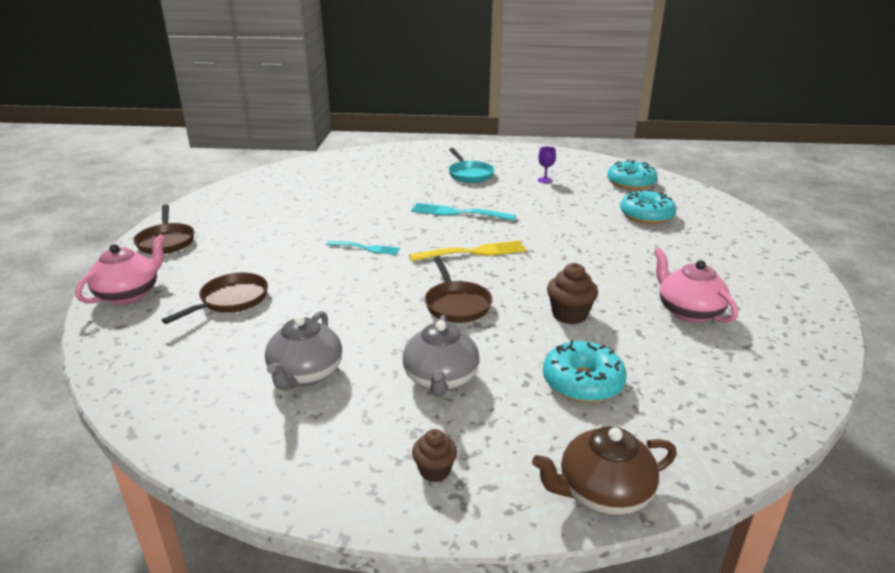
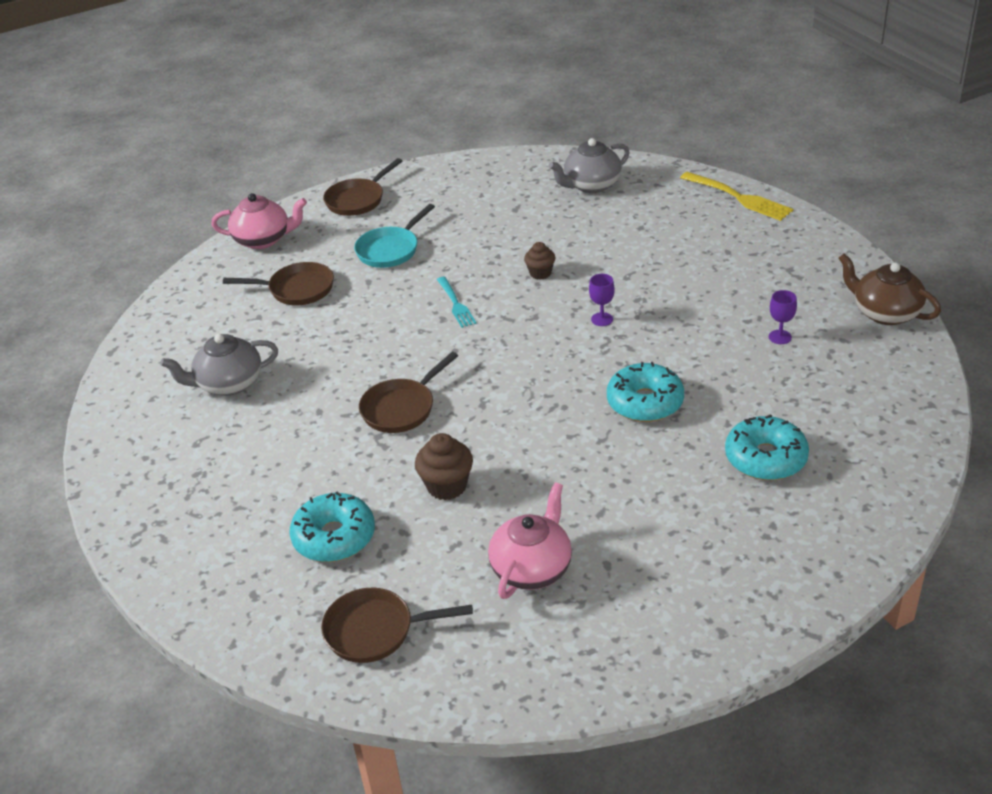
camera: 60 degrees right, 10 degrees up
grey teapot [403,315,479,397] -> grey teapot moved to [548,138,630,193]
yellow fork [409,240,527,262] -> yellow fork moved to [680,172,793,221]
turquoise fork [411,203,516,221] -> purple goblet [589,274,615,326]
brown cupcake [412,429,457,482] -> brown cupcake moved to [524,242,555,280]
turquoise pan [449,148,495,183] -> turquoise pan moved to [354,204,435,268]
brown teapot [532,426,677,516] -> brown teapot moved to [839,254,941,325]
turquoise donut [607,160,657,190] -> turquoise donut moved to [607,362,684,422]
none -> brown pan [321,588,473,663]

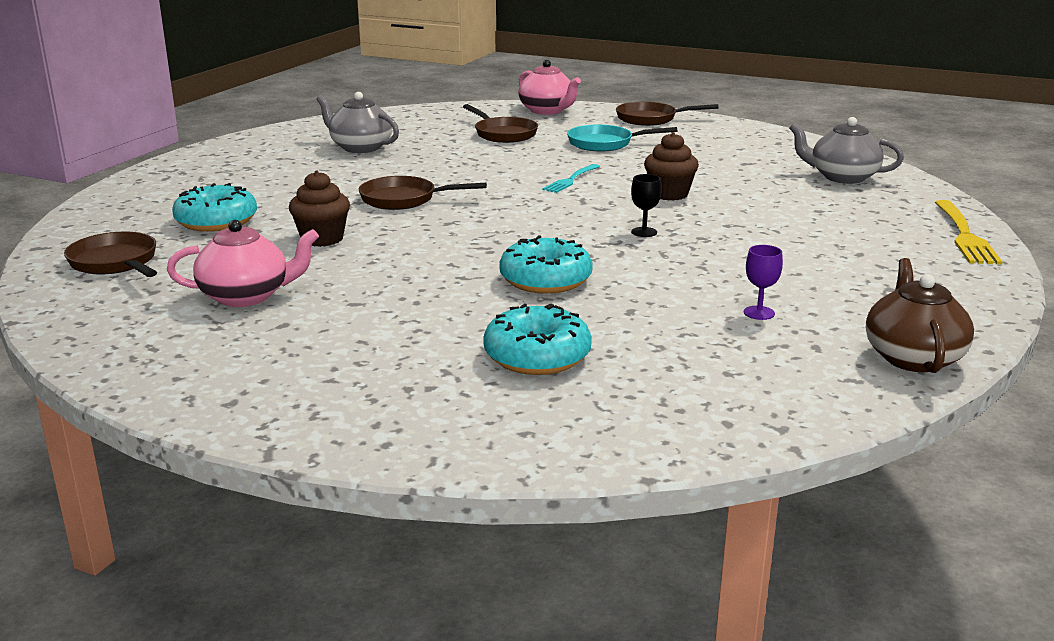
camera: 50 degrees right, 15 degrees down
brown cupcake [524,242,555,280] -> brown cupcake [644,132,699,201], size x1.52
purple goblet [589,274,615,326] -> black goblet [631,174,662,237]

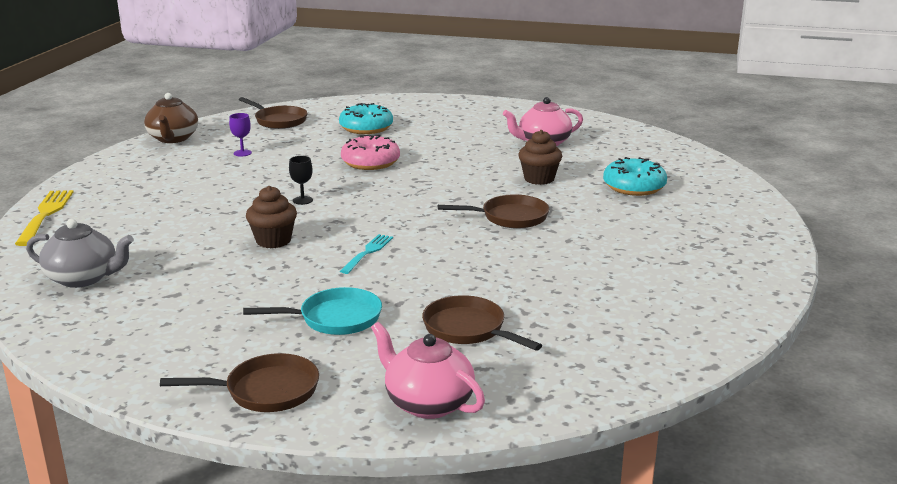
camera: 170 degrees right, 0 degrees up
brown pan [64,231,157,277] -> brown pan moved to [239,97,307,129]
grey teapot [316,92,399,153] -> none
turquoise donut [499,235,593,294] -> pink donut [341,135,400,170]

